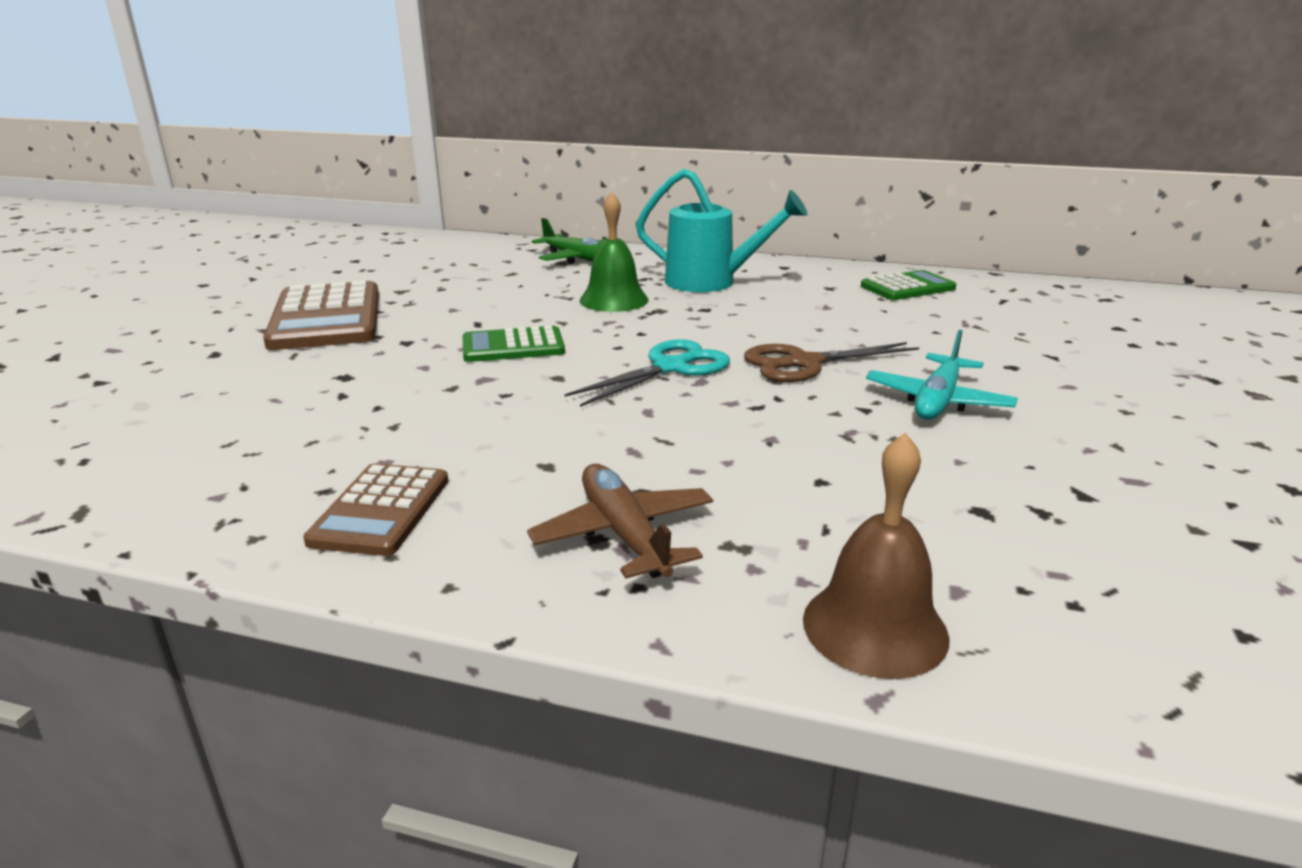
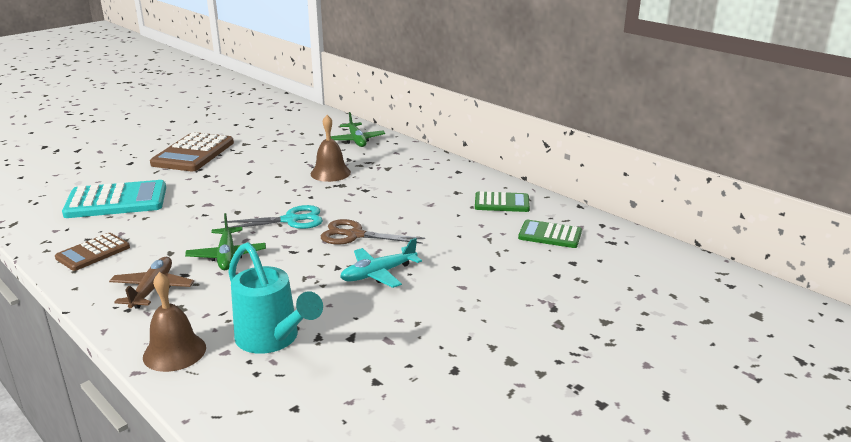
camera: 30 degrees right, 0 degrees up
green calculator [463,325,565,362] -> green calculator moved to [518,220,582,248]
green bell [580,192,649,312] -> brown bell [311,115,351,182]
turquoise watering can [636,169,807,292] -> turquoise watering can moved to [228,242,323,354]
none -> turquoise calculator [62,180,166,218]
none -> green plane [185,213,266,270]

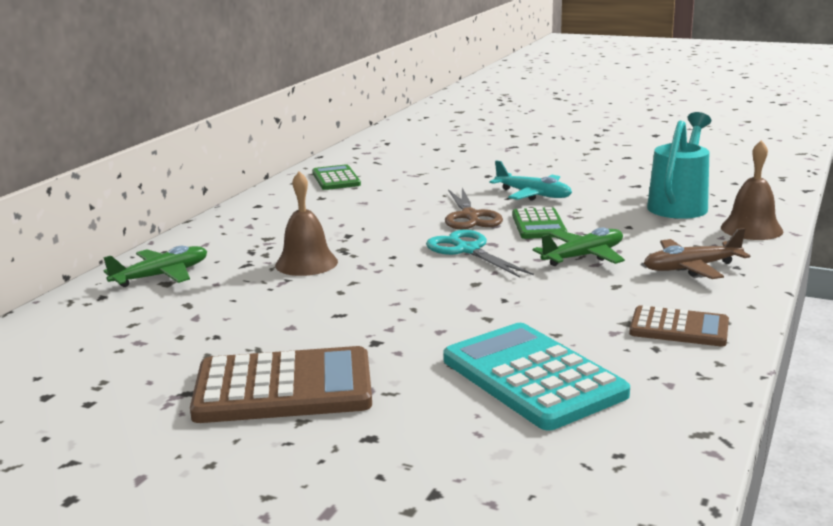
camera: 110 degrees left, 5 degrees down
green calculator [518,220,582,248] -> green calculator moved to [512,207,567,239]

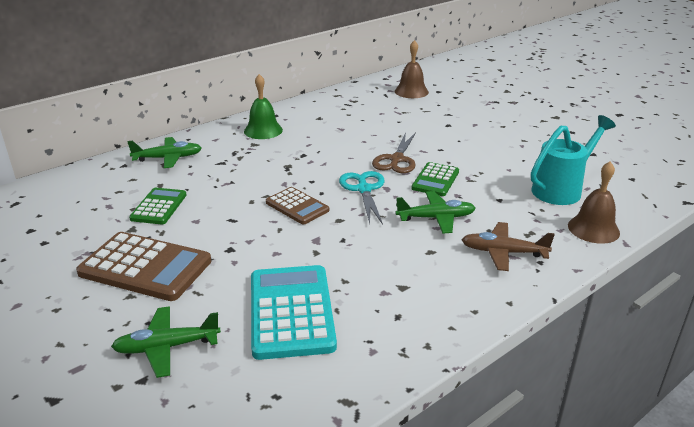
camera: 25 degrees right, 10 degrees up
brown bell [275,171,338,276] -> brown bell moved to [395,40,429,98]
green calculator [312,164,361,190] -> green calculator moved to [129,188,186,224]
turquoise plane [489,160,572,201] -> none
brown calculator [629,305,729,347] -> brown calculator moved to [266,187,329,225]
none -> green plane [111,306,221,378]
none -> green bell [244,74,283,139]

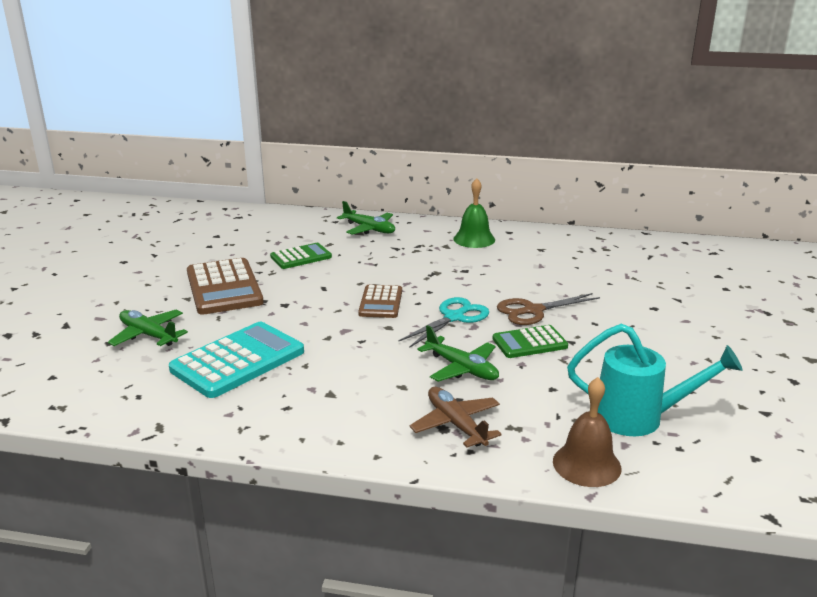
camera: 50 degrees right, 5 degrees down
brown bell [395,40,429,98] -> none

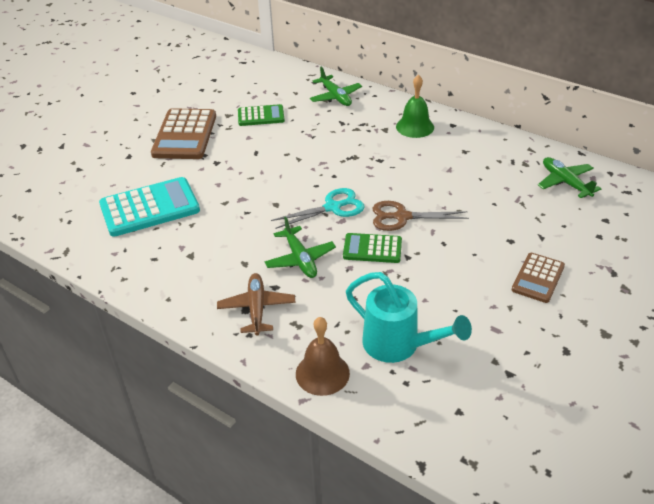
camera: 25 degrees right, 15 degrees up
green plane [108,310,188,346] -> green plane moved to [538,157,601,198]
brown calculator [358,285,402,318] -> brown calculator moved to [512,253,565,303]

